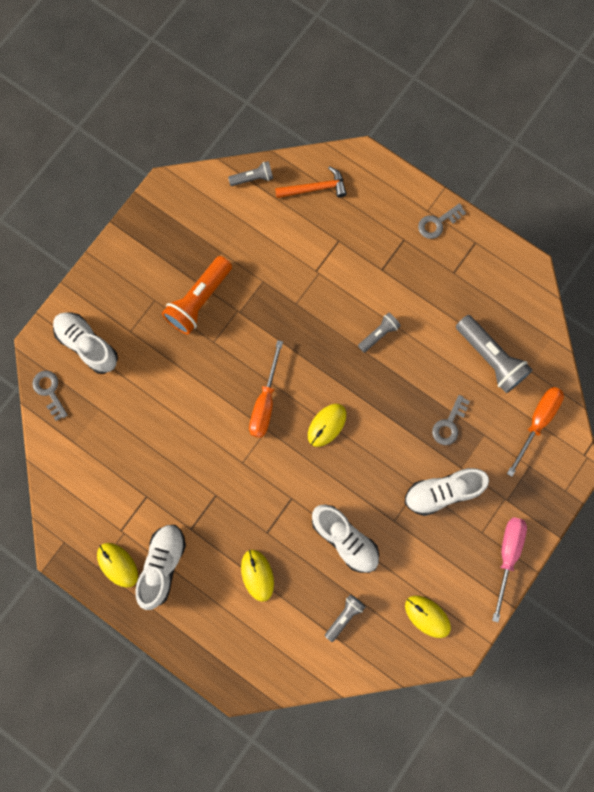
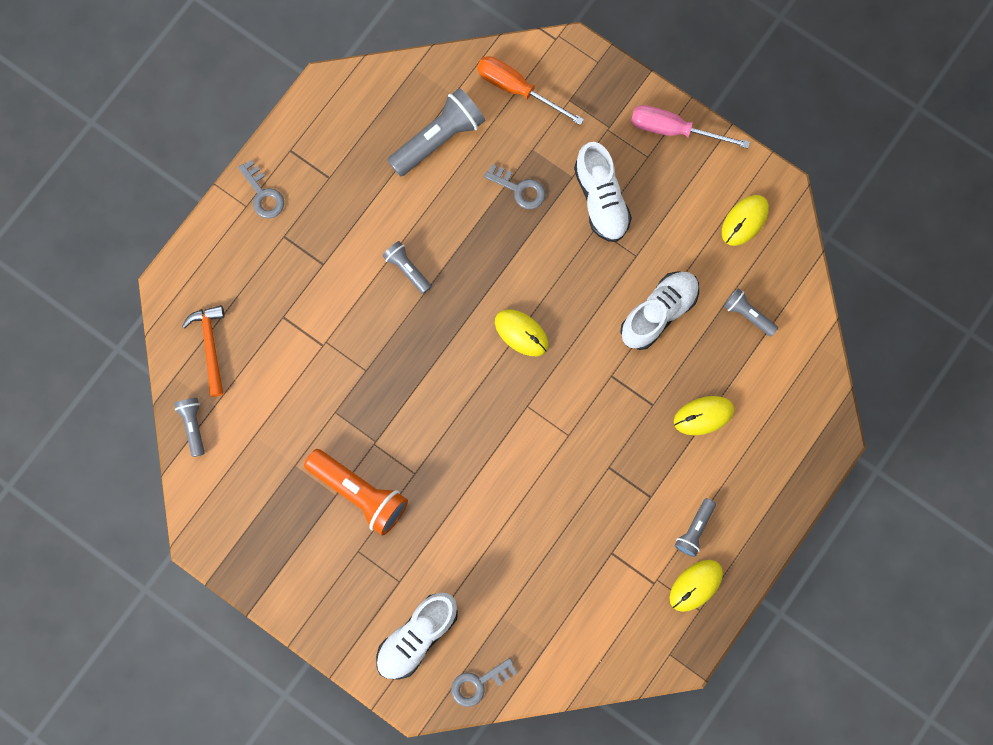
camera: 90 degrees left, 0 degrees up
white shoe [136,525,186,610] -> grey flashlight [674,498,716,557]
orange screwdriver [249,340,283,438] -> none

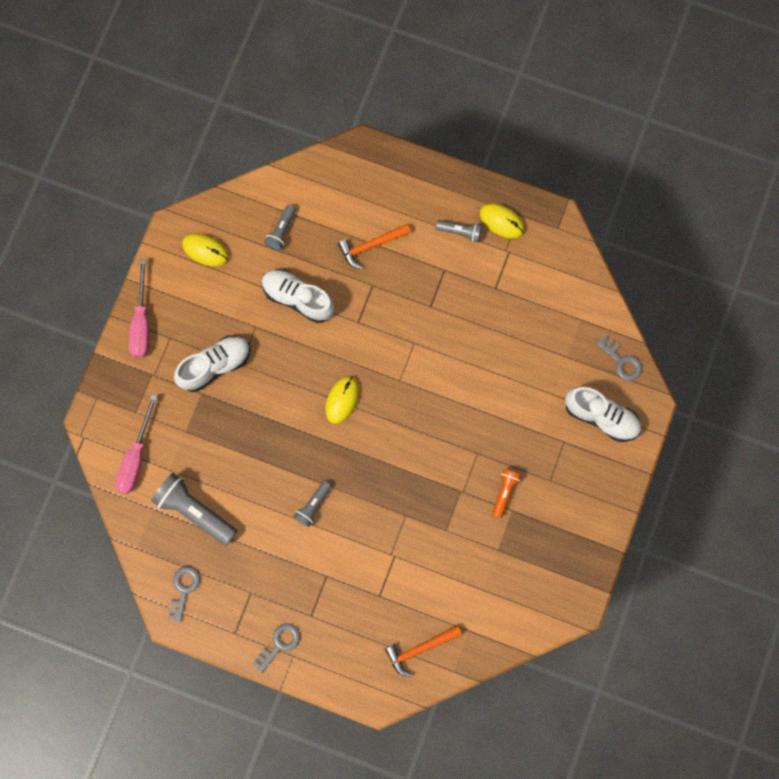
camera: 105 degrees left, 0 degrees up
grey flashlight [174,398,205,457] -> none
orange flashlight [304,449,408,536] -> orange flashlight [492,469,522,518], size x0.54
orange screwdriver [477,56,584,125] -> pink screwdriver [115,394,158,494]
grey key [484,164,546,209] -> grey key moved to [168,566,200,623]
yellow mouse [674,396,734,435] -> orange hammer [338,224,411,269]

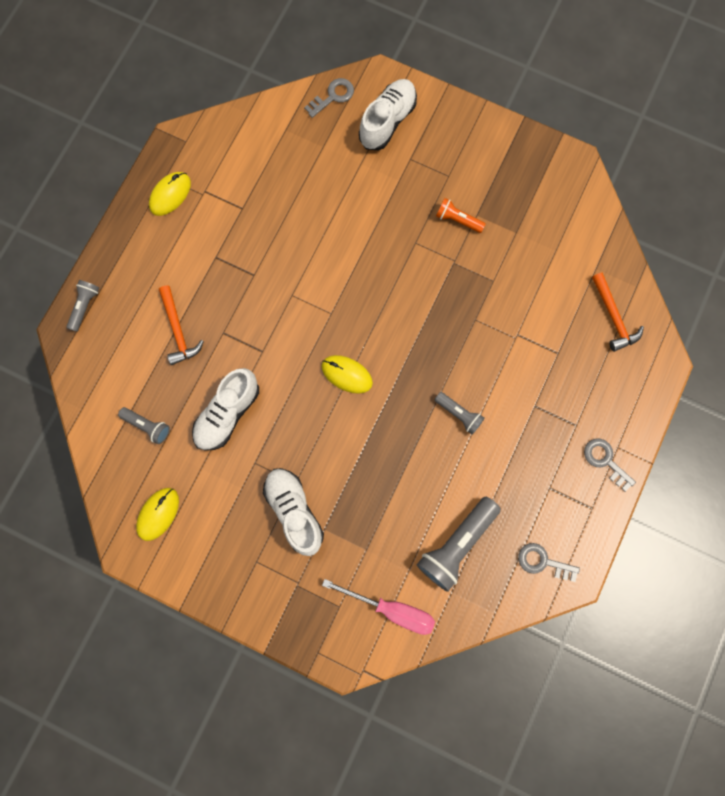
camera: 85 degrees left, 0 degrees up
pink screwdriver [129,259,149,358] -> none
grey flashlight [435,220,482,242] -> grey flashlight moved to [66,280,99,332]

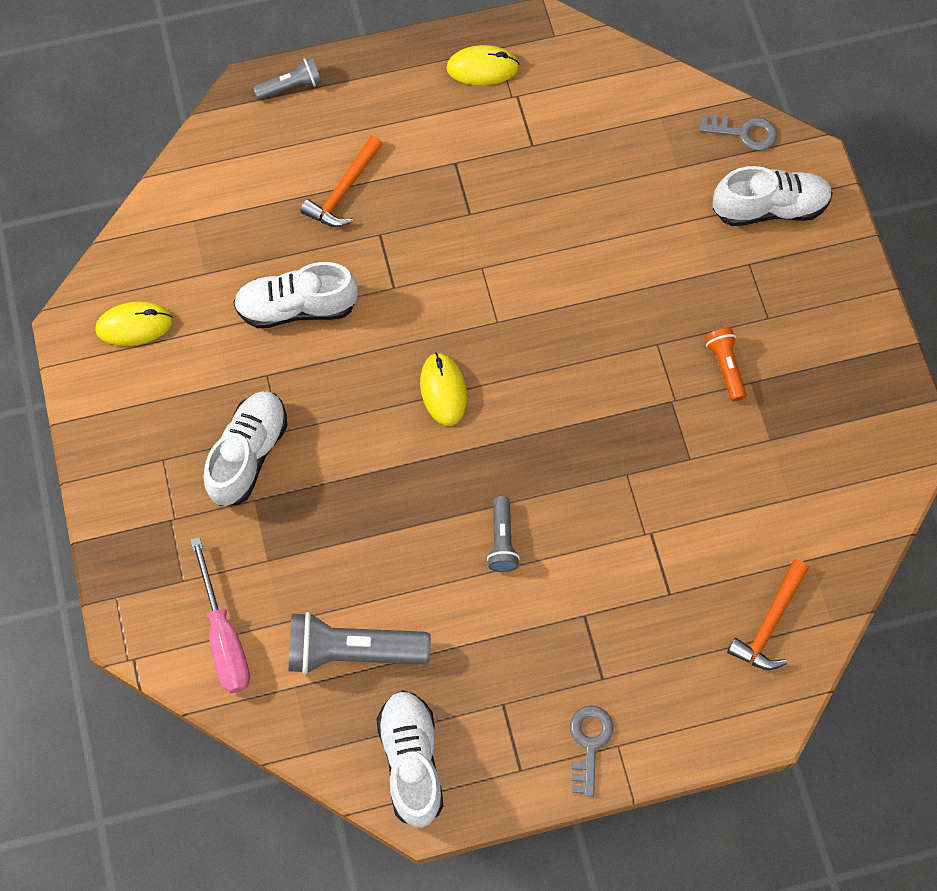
camera: 50 degrees right, 10 degrees down
grey flashlight [118,407,170,444] -> none
grey key [518,543,580,582] -> white shoe [376,690,443,828]

